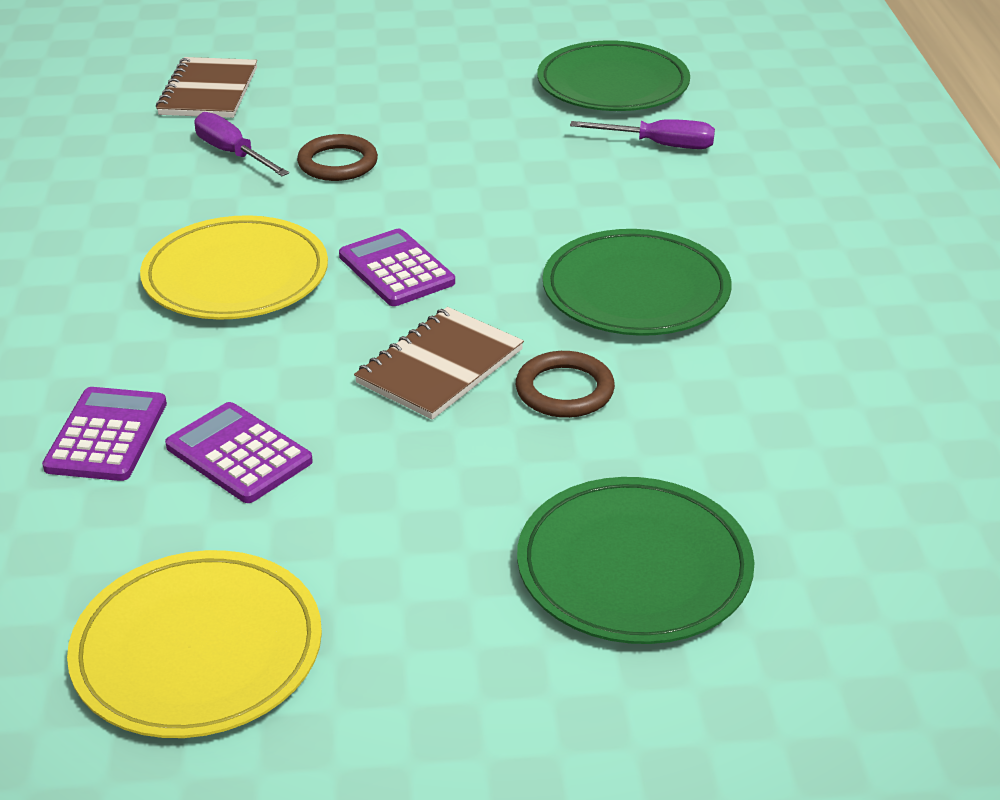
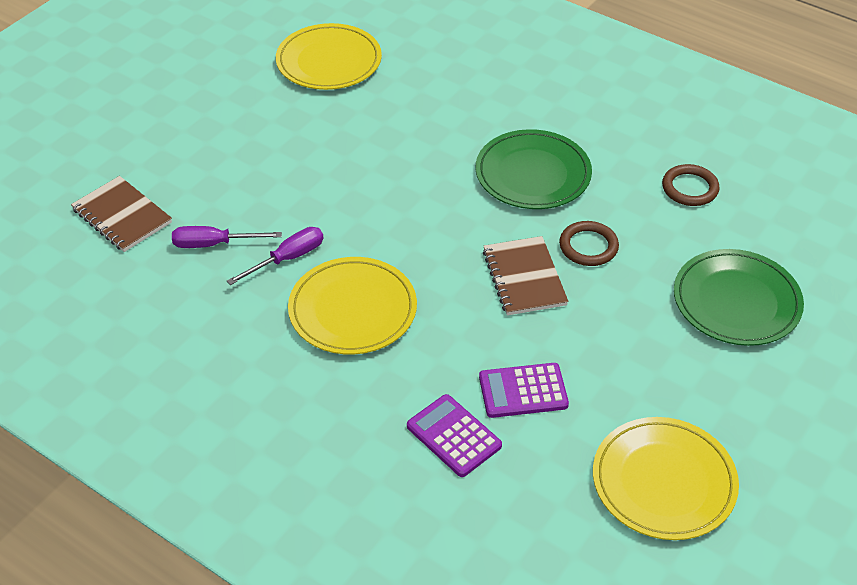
camera: 50 degrees left, 10 degrees up
brown ring [297,134,378,181] -> brown ring moved to [662,164,720,206]
purple calculator [339,229,455,306] -> none
green plate [537,40,690,111] -> yellow plate [276,23,382,90]
purple screwdriver [570,119,715,149] -> purple screwdriver moved to [227,227,323,285]

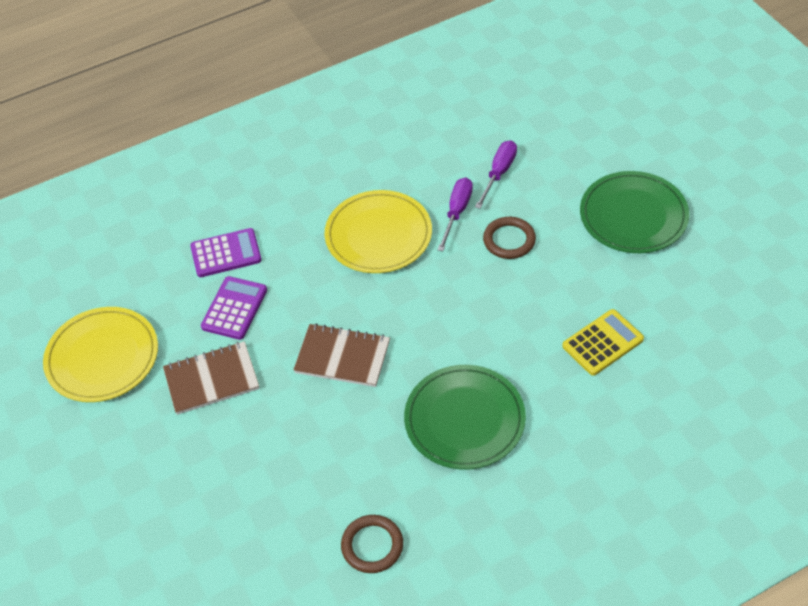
camera: 120 degrees right, 5 degrees up
brown notebook [71,176,172,252] -> brown notebook moved to [163,341,259,415]
purple screwdriver [227,227,323,285] -> purple screwdriver turned 150 degrees counterclockwise [438,178,473,251]
yellow plate [276,23,382,90] -> none
brown ring [559,221,619,266] -> brown ring moved to [483,217,536,259]
green plate [674,249,804,346] -> green plate moved to [580,171,689,253]
none -> yellow calculator [562,309,644,376]

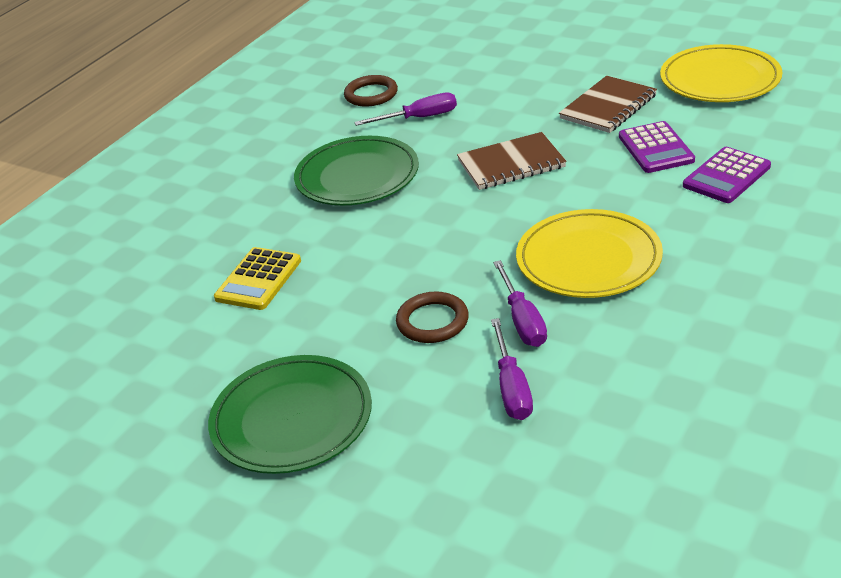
camera: 150 degrees right, 15 degrees down
none -> purple screwdriver [355,92,457,126]

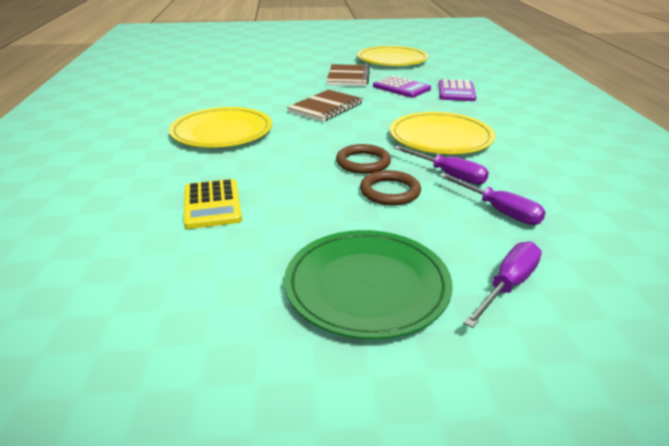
camera: 40 degrees left, 5 degrees down
green plate [294,136,419,206] -> yellow plate [169,107,272,148]
brown ring [344,75,398,107] -> brown ring moved to [336,144,391,174]
purple screwdriver [355,92,457,126] -> purple screwdriver moved to [464,242,542,328]

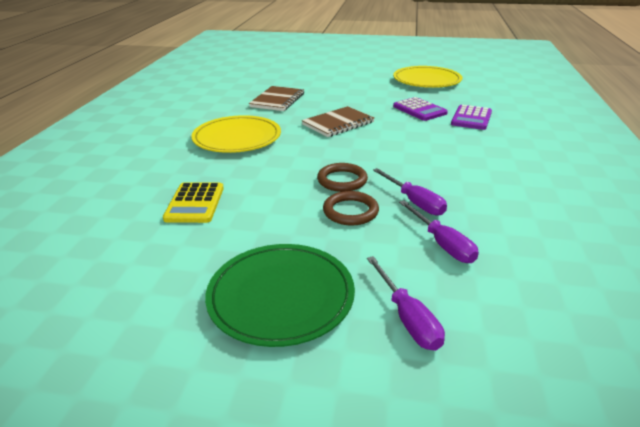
camera: 15 degrees right, 0 degrees up
brown notebook [326,64,370,86] -> brown notebook moved to [249,86,304,111]
yellow plate [390,112,495,154] -> none
purple screwdriver [464,242,542,328] -> purple screwdriver turned 105 degrees clockwise [367,256,445,351]

